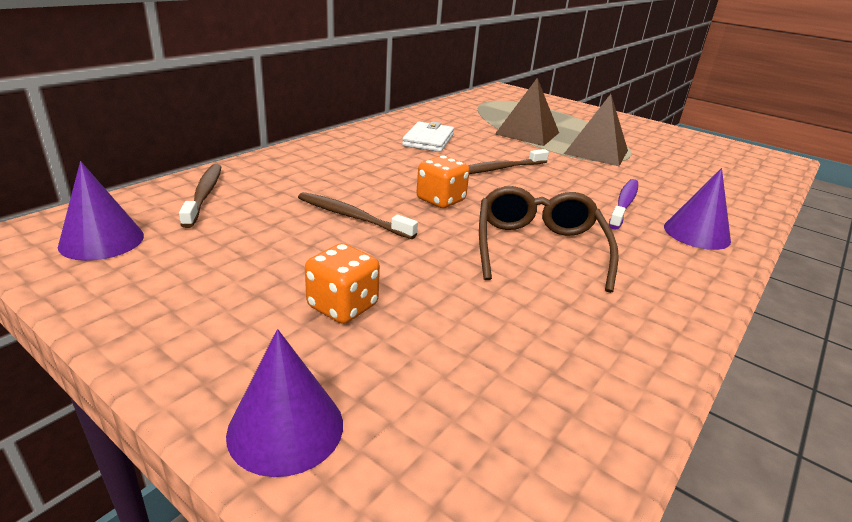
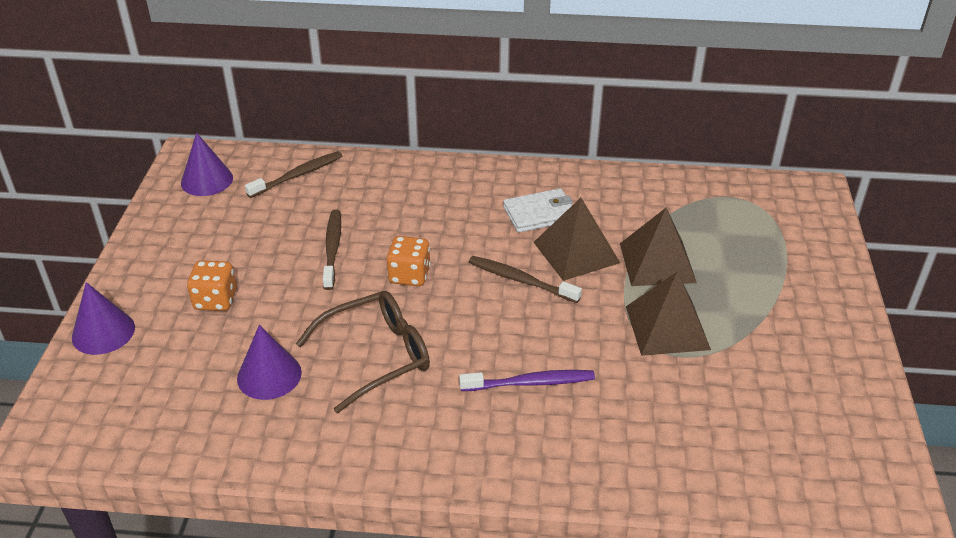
camera: 60 degrees right, 10 degrees up
purple cone [664,168,731,250] -> purple cone moved to [237,325,302,400]
none -> brown pyramid [534,198,620,281]

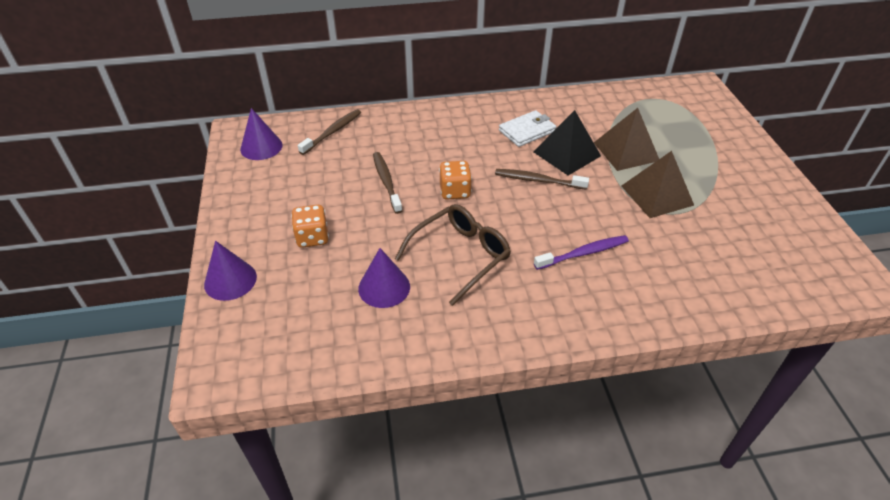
camera: 15 degrees left, 5 degrees up
brown pyramid [534,198,620,281] -> black pyramid [533,110,601,176]

